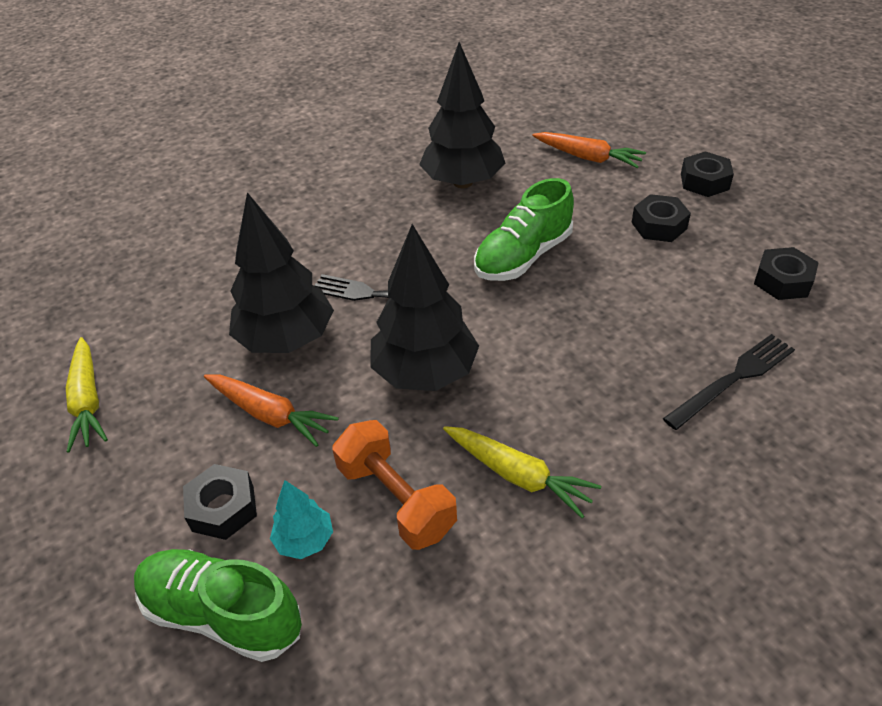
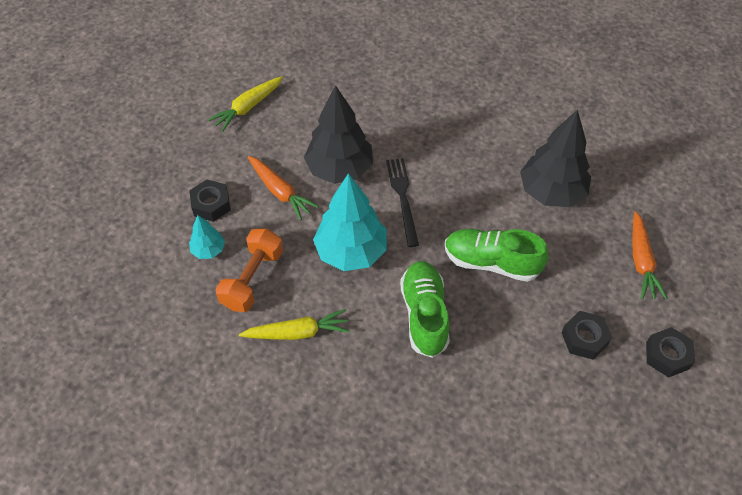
camera: 60 degrees right, 10 degrees up
green shoe [134,549,302,662] -> green shoe moved to [400,261,450,358]
orange carrot [204,375,339,447] -> orange carrot turned 45 degrees counterclockwise [248,156,319,220]
black tree [370,224,479,391] -> turquoise tree [313,173,387,271]
yellow carrot [443,426,601,518] -> yellow carrot turned 105 degrees counterclockwise [239,309,350,340]
black fork [663,334,795,430] -> none
black nut [754,247,819,300] -> none

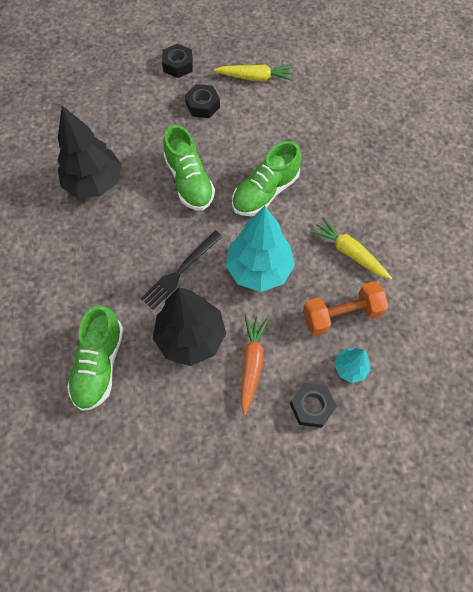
camera: 130 degrees left, 10 degrees up
yellow carrot [208,76,283,132] -> yellow carrot moved to [214,65,293,81]
orange carrot [633,211,667,299] -> none
none -> green shoe [67,305,124,411]

